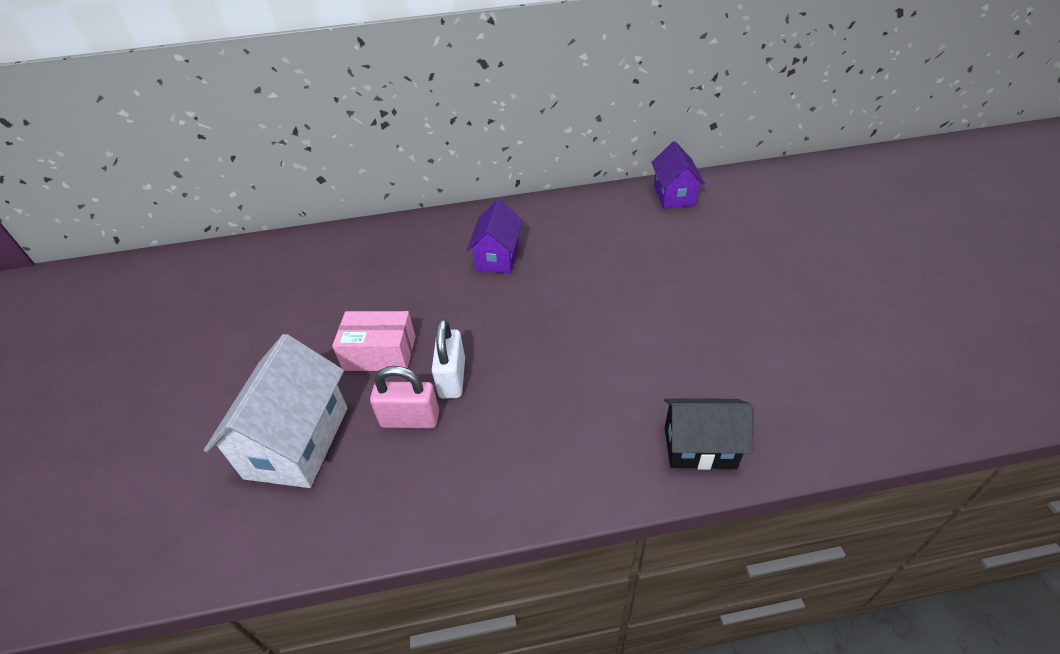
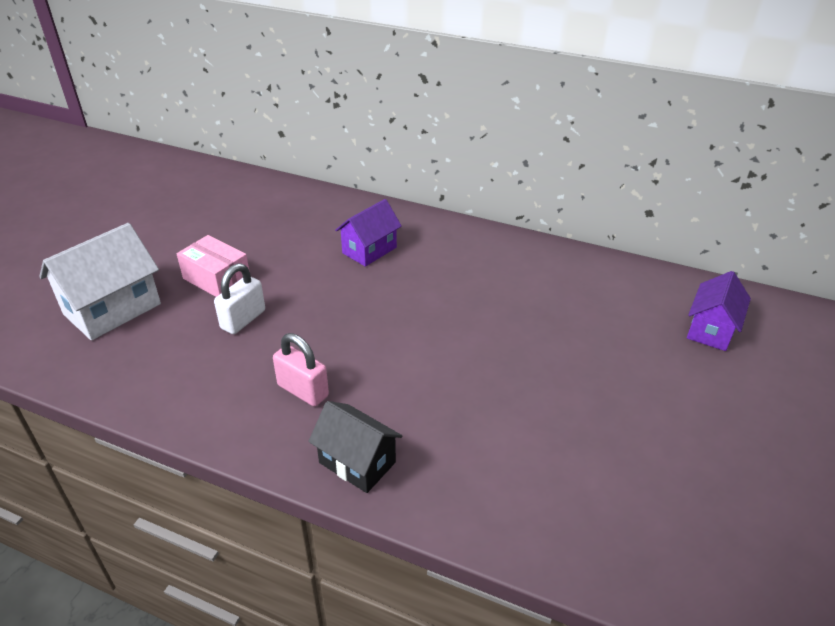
camera: 30 degrees right, 5 degrees down
pink padlock [370,366,439,428] -> pink padlock moved to [273,333,329,407]
purple house [651,141,705,209] -> purple house moved to [687,271,751,351]

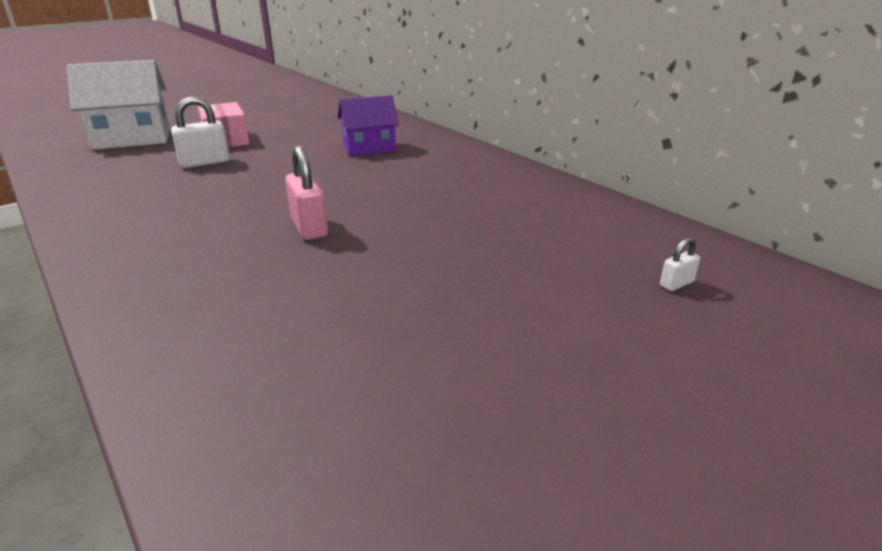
camera: 30 degrees right, 10 degrees down
pink padlock [273,333,329,407] -> pink padlock moved to [285,146,328,240]
black house [308,401,402,493] -> none
purple house [687,271,751,351] -> white padlock [660,237,700,291]

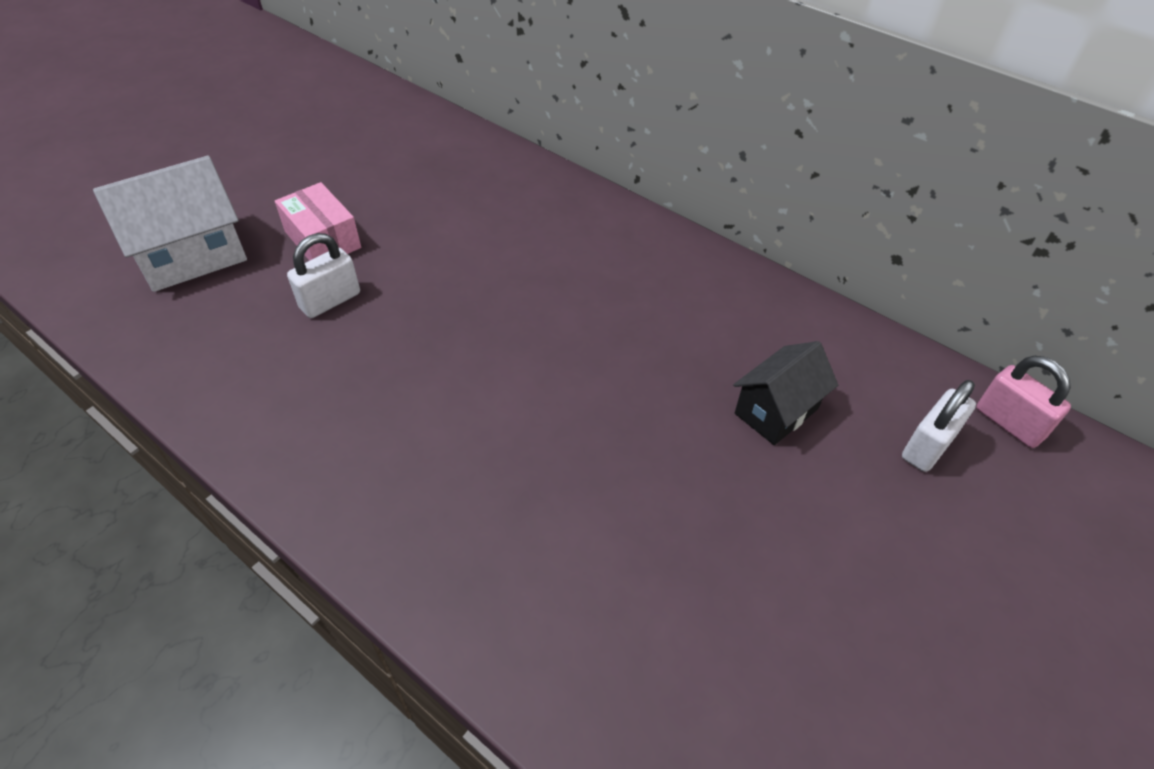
camera: 15 degrees left, 20 degrees up
pink padlock [285,146,328,240] -> pink padlock moved to [977,356,1071,448]
purple house [338,95,399,156] -> none
white padlock [660,237,700,291] -> white padlock [902,380,976,472], size x1.93
none -> black house [733,341,838,445]

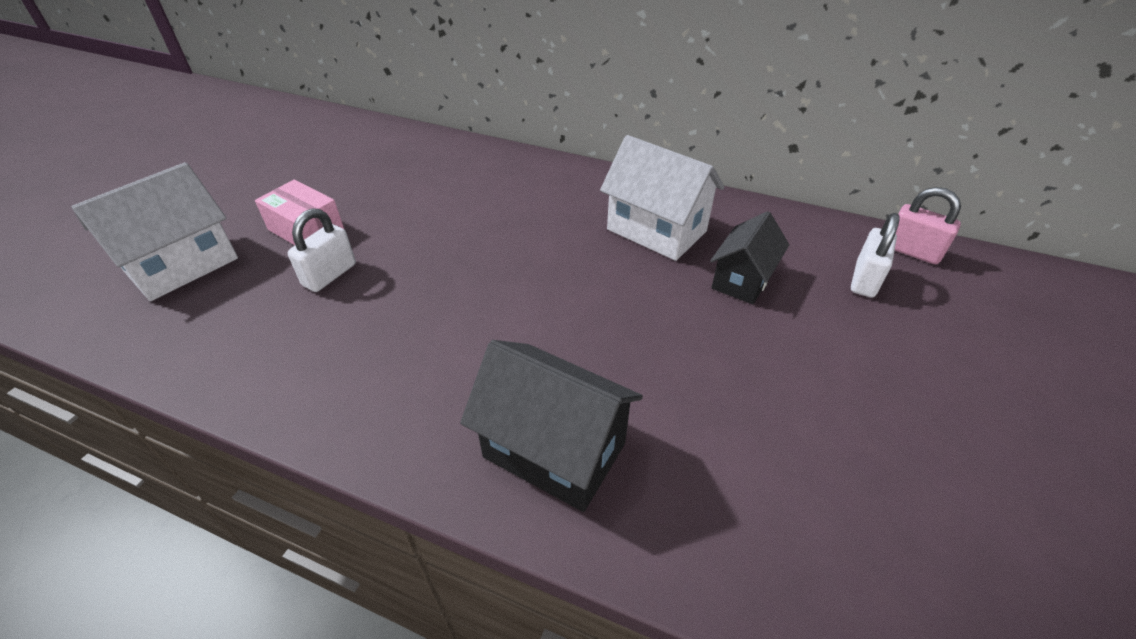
camera: 15 degrees left, 5 degrees down
none -> black house [460,340,643,512]
none -> white house [600,135,724,261]

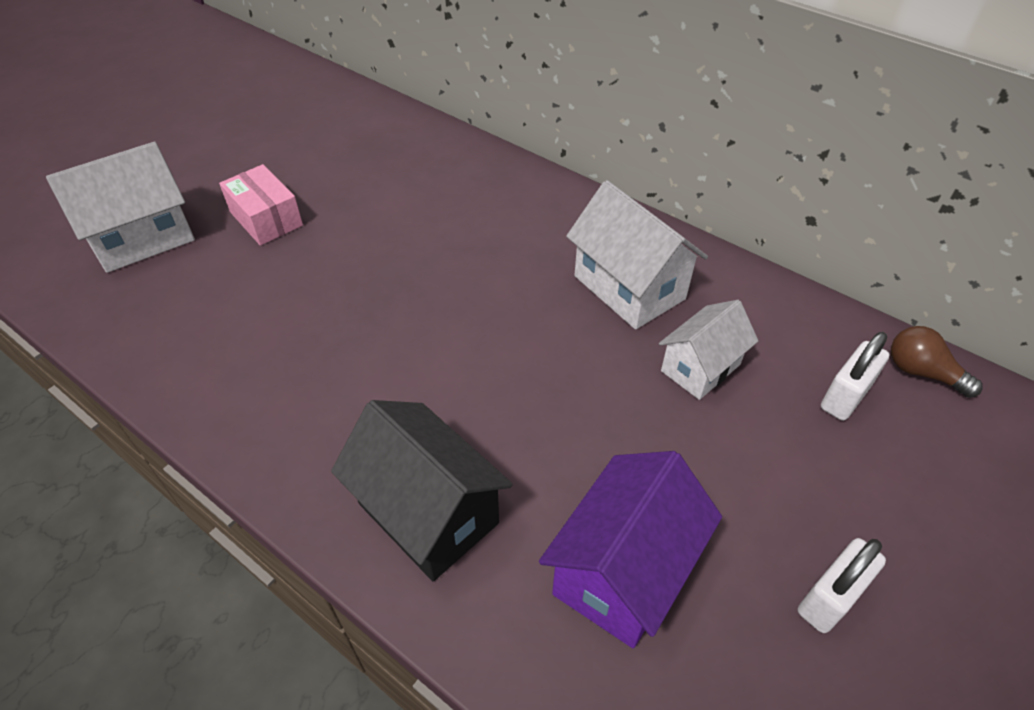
camera: 15 degrees right, 5 degrees up
white padlock [288,208,356,292] -> white padlock moved to [798,538,886,633]
black house [710,211,789,304] -> white house [659,300,758,400]
pink padlock [895,187,961,264] -> brown light bulb [891,326,983,398]
none -> purple house [539,451,722,648]

